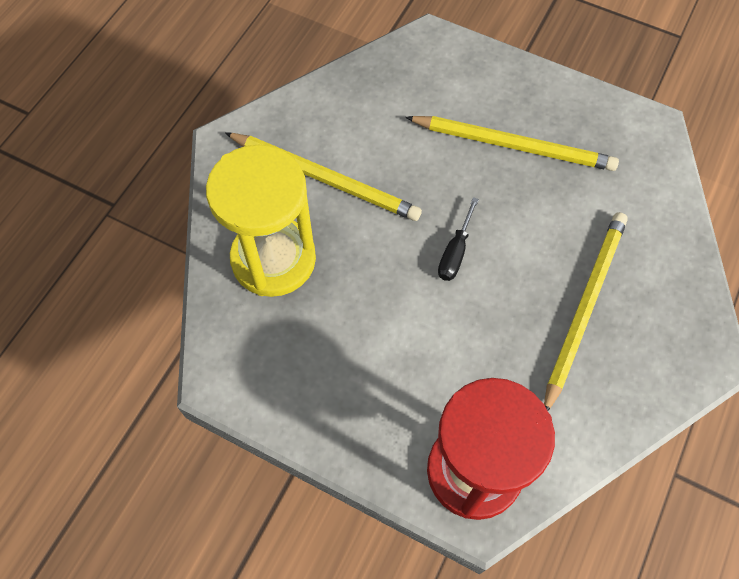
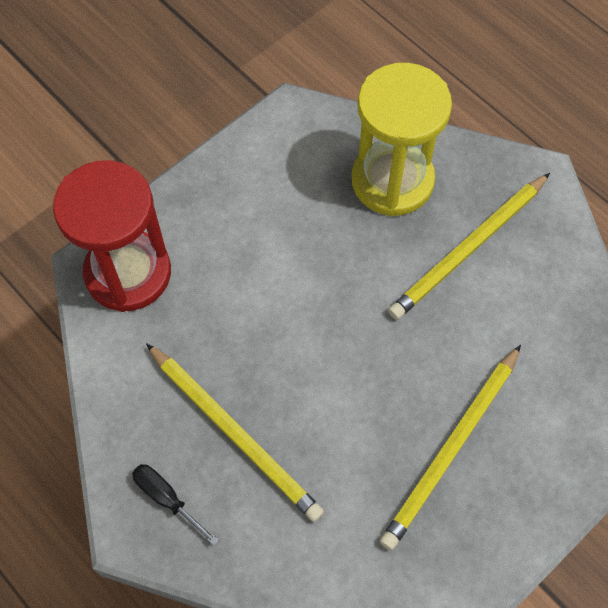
camera: 110 degrees right, 0 degrees up
black screwdriver [438,197,479,281] -> black screwdriver moved to [132,464,218,546]

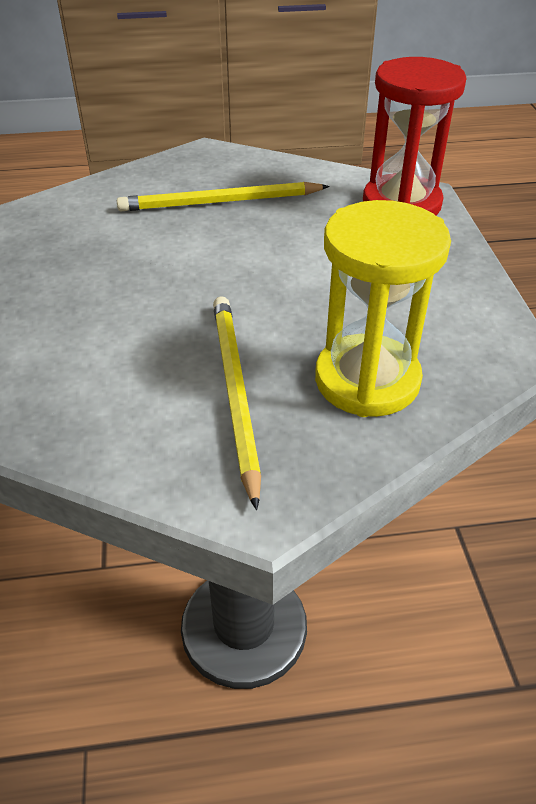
camera: 125 degrees right, 20 degrees down
black screwdriver [132,464,218,546] -> none
yellow pencil [380,345,521,550] -> none

